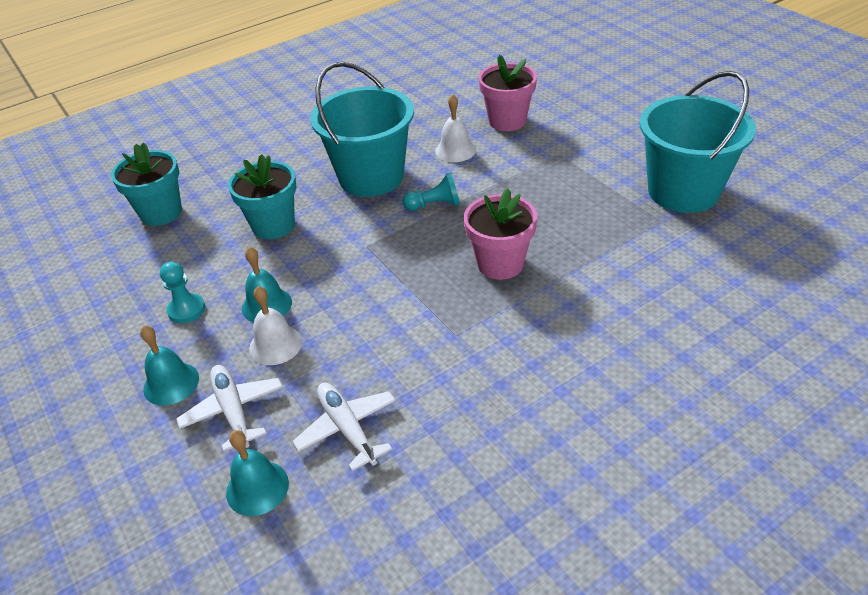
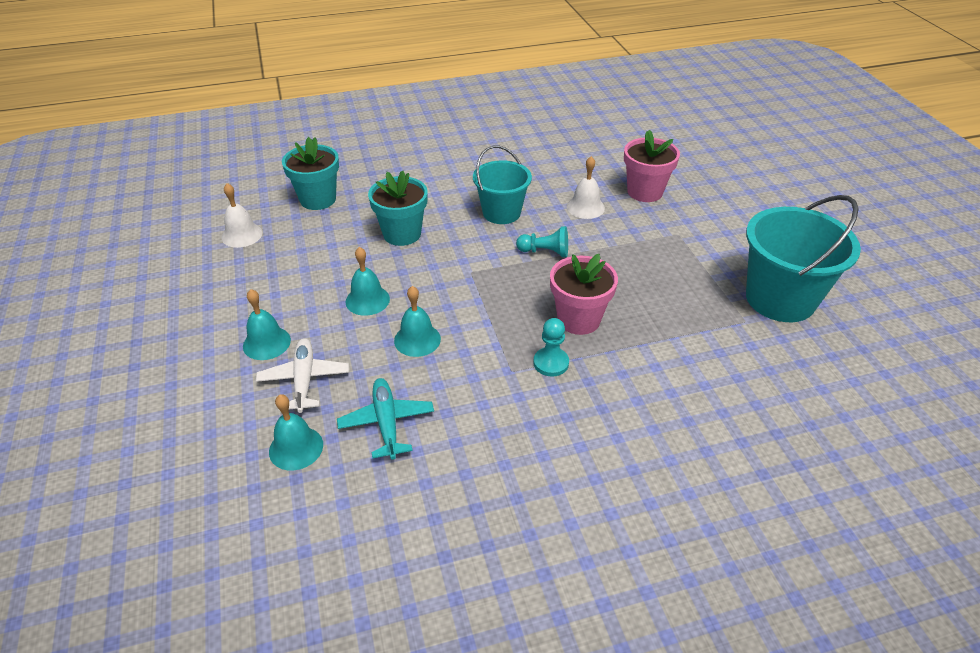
camera: 15 degrees right, 0 degrees up
turquoise pawn [160,262,205,323] -> turquoise pawn moved to [533,318,569,377]
white bell [249,286,302,365] -> white bell moved to [222,183,263,248]
white plane [292,383,396,471] -> turquoise plane [337,378,434,460]
turquoise bucket [310,62,414,197] -> turquoise bucket [473,145,532,224], size x0.64
none -> turquoise bell [394,286,441,357]

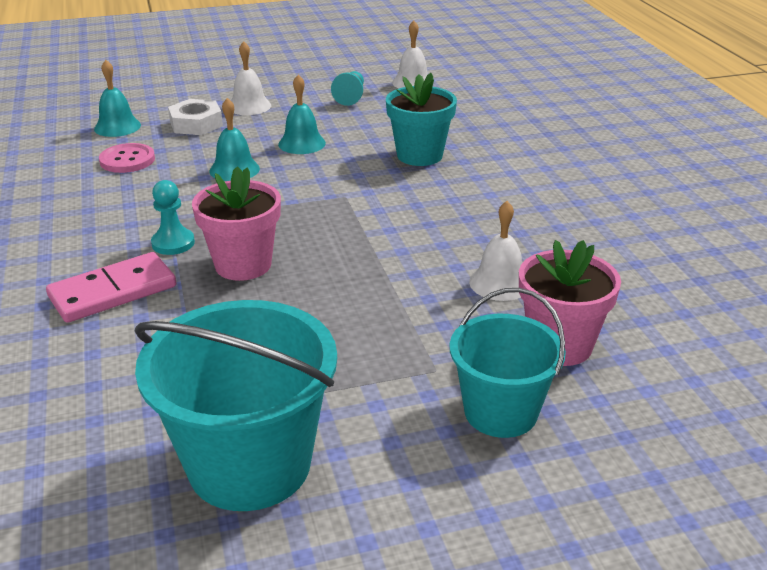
camera: 90 degrees right, 10 degrees down
turquoise bell [243,289,291,360] -> white bell [231,41,271,115]
white plane [256,338,349,413] -> white nut [168,99,223,135]
turquoise flower pot [282,137,339,210] -> none
turquoise plane [337,378,434,460] -> pink button [99,143,155,173]
turquoise bucket [473,145,532,224] -> turquoise bucket moved to [450,288,566,438]
turquoise pawn [516,226,568,257] -> turquoise pawn moved to [331,71,364,106]
none -> pink domino [46,252,176,323]

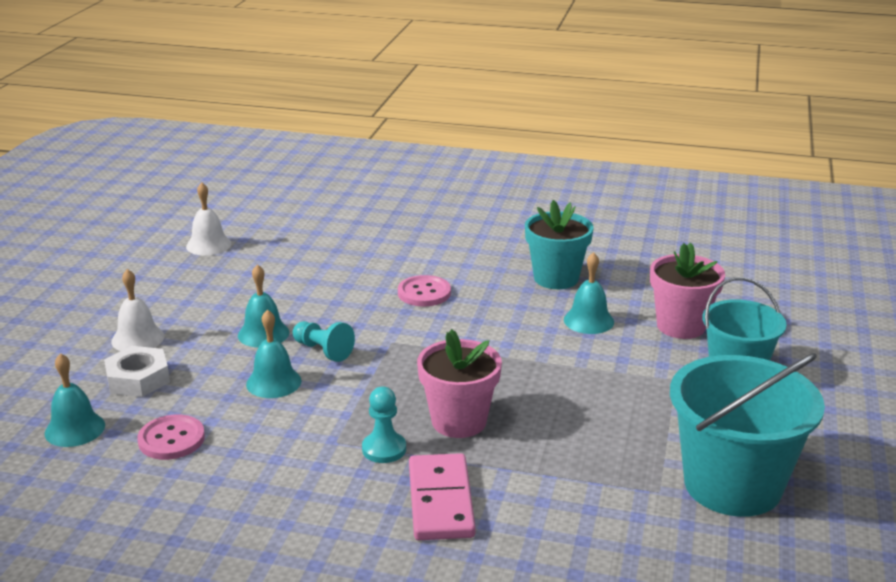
camera: 60 degrees left, 5 degrees down
turquoise pawn [331,71,364,106] -> turquoise pawn moved to [293,321,355,362]
turquoise flower pot [386,73,457,166] -> turquoise flower pot moved to [525,200,594,289]
white bell [469,201,522,301] -> turquoise bell [564,252,614,334]
none -> pink button [398,275,451,306]

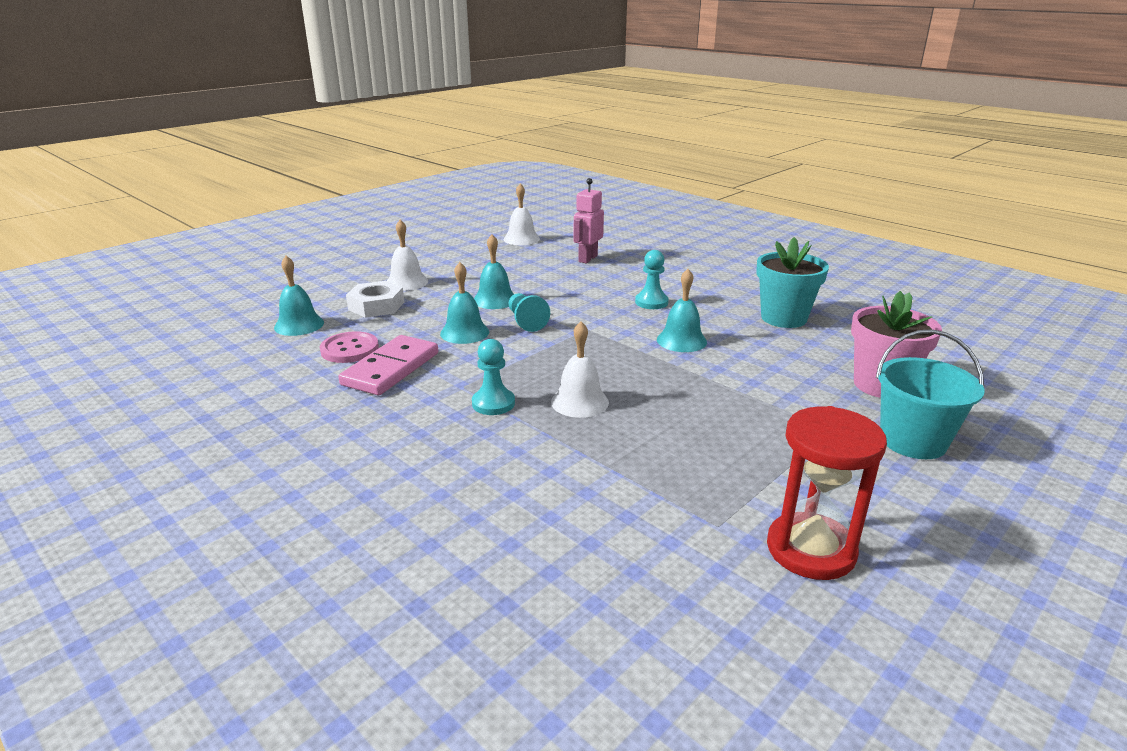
camera: 30 degrees right, 0 degrees up
pink button [398,275,451,306] -> turquoise pawn [635,250,669,309]
pink domino [409,453,476,540] -> pink domino moved to [339,335,438,395]
pink flower pot [417,329,502,438] -> white bell [551,321,609,418]
turquoise bell [564,252,614,334] -> turquoise bell moved to [657,269,707,352]
turquoise bucket [670,353,825,517] -> red hourglass [767,406,887,580]
none -> pink robot [574,178,604,263]

